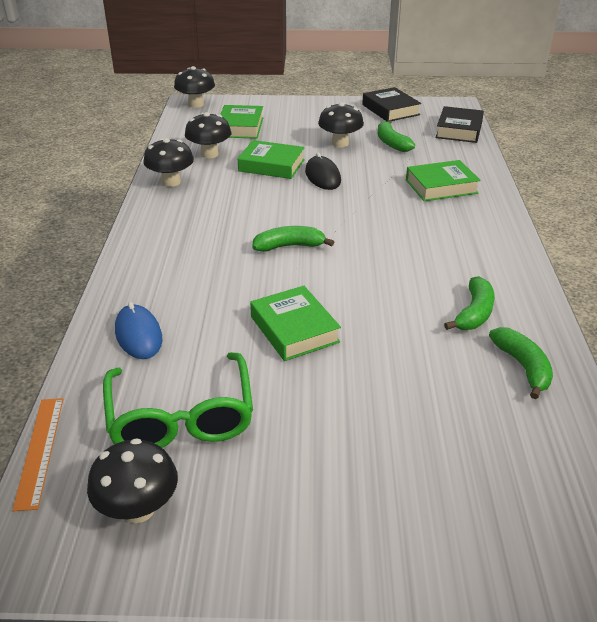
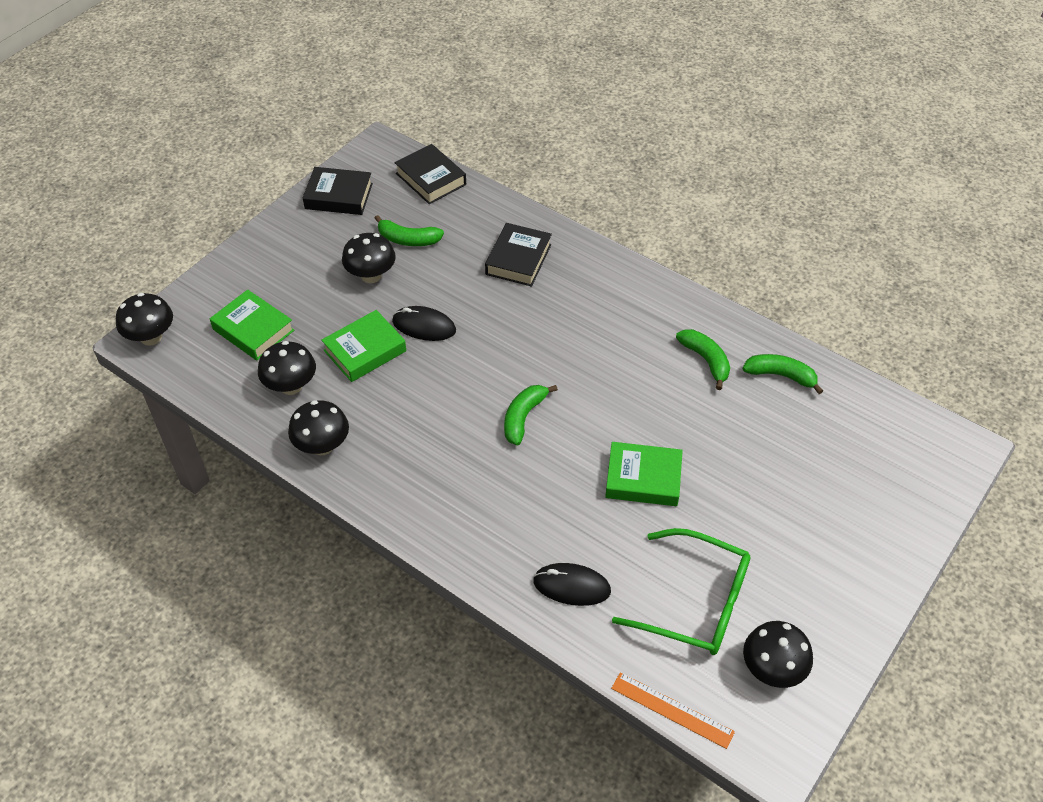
camera: 55 degrees left, 15 degrees up
blue mouse [115,302,162,359] -> black mouse [533,563,611,606]
green book [406,160,481,201] -> black book [485,223,552,287]

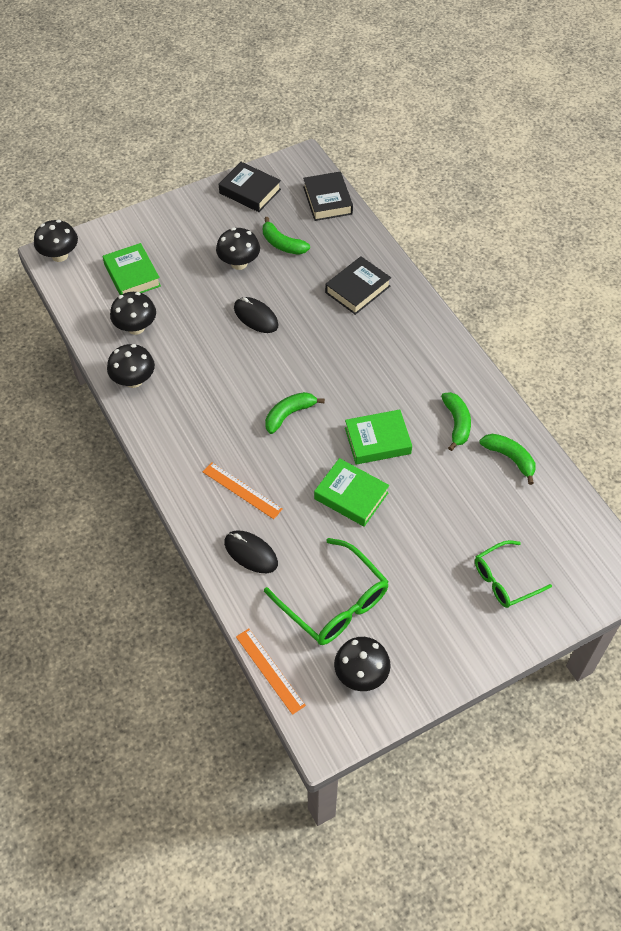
camera: 25 degrees right, 5 degrees up
green book [321,310,406,382] -> green book moved to [345,410,412,465]
none -> orange ruler [203,462,283,519]
none -> green glasses [475,540,552,608]

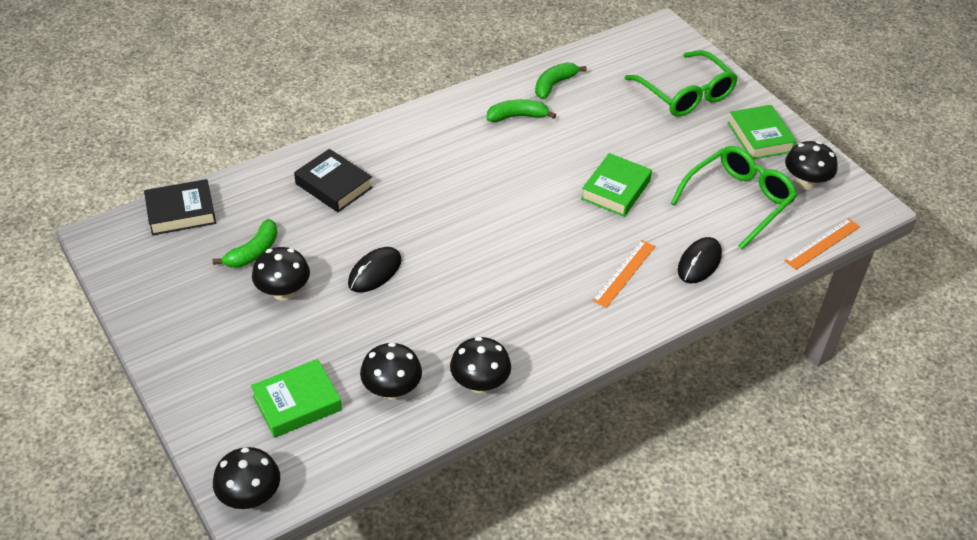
camera: 95 degrees left, 10 degrees down
black book [219,162,281,212] -> none
green banana [265,392,325,434] -> none
green book [345,410,412,465] -> green book moved to [728,105,797,160]
green glasses [475,540,552,608] -> green glasses [625,50,738,117], size x1.53

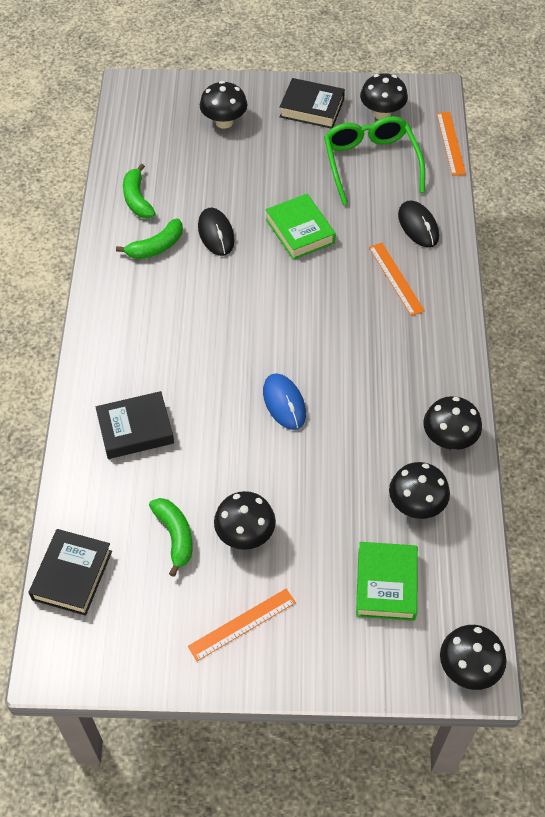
camera: 55 degrees left, 10 degrees up
black mouse [348,247,402,293] -> black mouse moved to [198,208,235,256]
green banana [487,99,556,122] -> green banana turned 150 degrees counterclockwise [116,218,183,259]
green glasses [625,50,738,117] -> black mushroom [200,81,248,129]
green book [728,105,797,160] -> black book [280,78,345,129]
none -> orange ruler [188,589,296,661]
none -> blue mouse [263,373,306,430]

